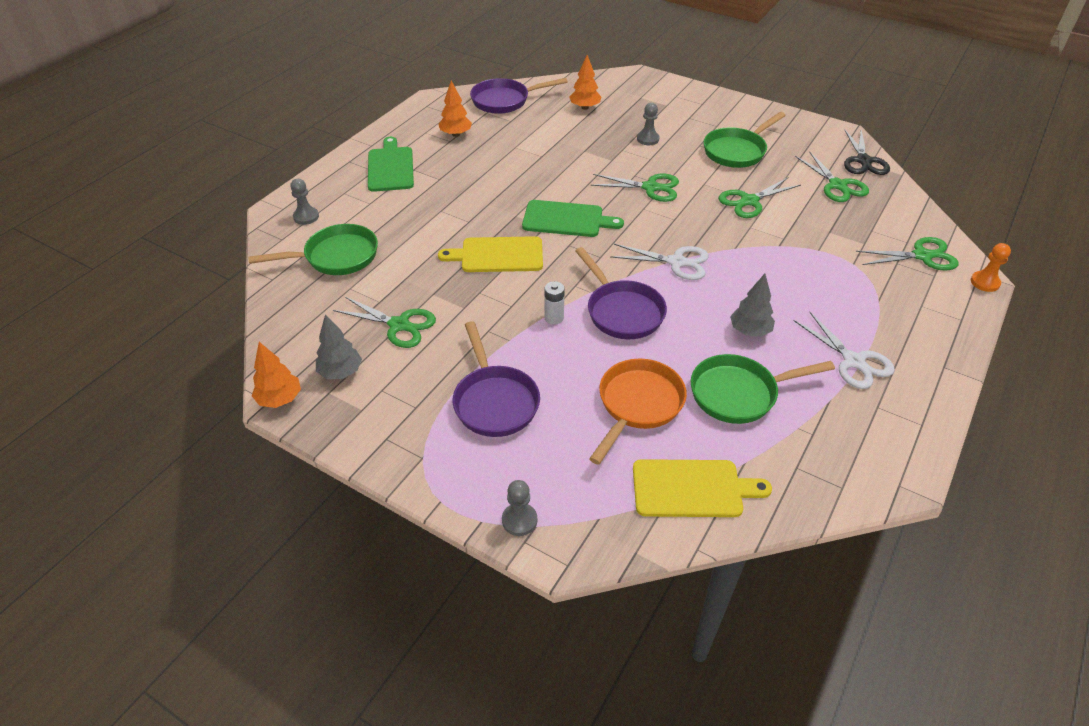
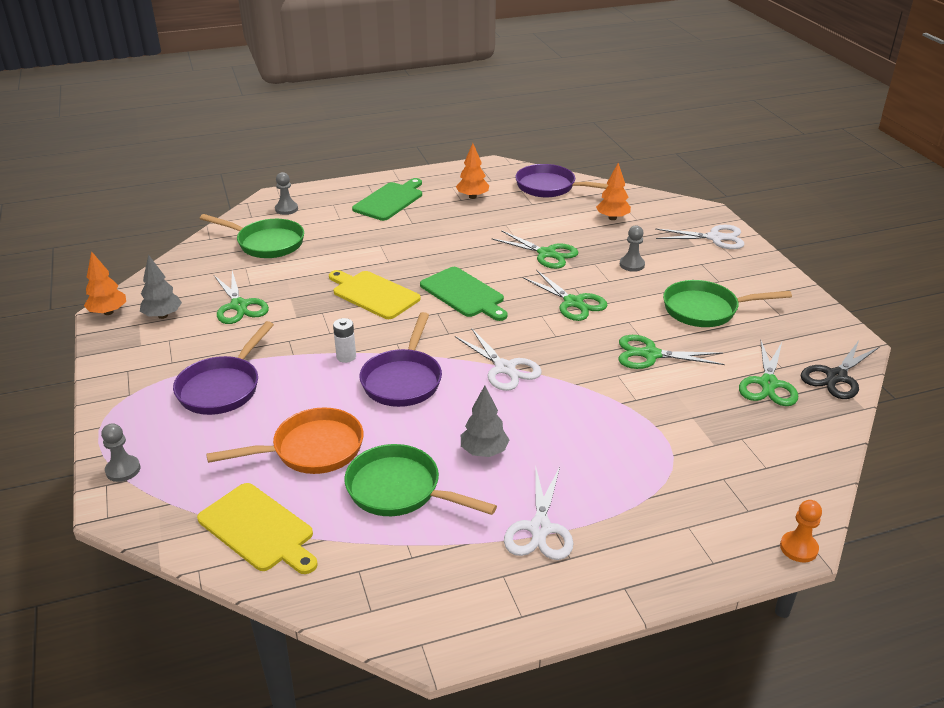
camera: 40 degrees right, 10 degrees down
green scissors [856,237,959,271] -> green scissors moved to [492,230,578,269]
none -> white scissors [655,225,745,249]

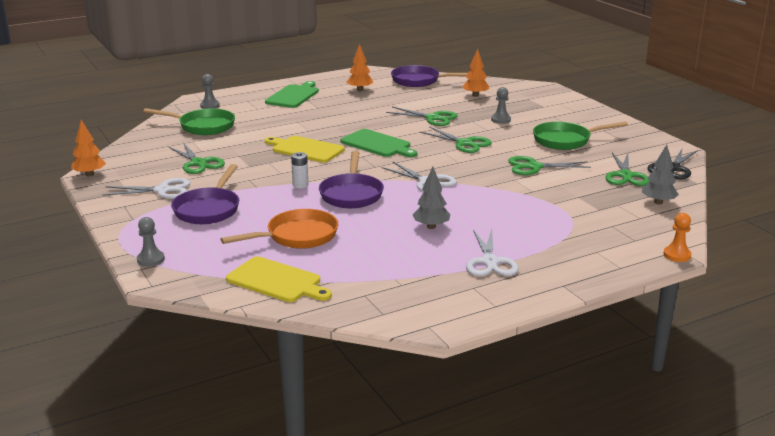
camera: 10 degrees left, 10 degrees down
grey tree [140,254,182,319] -> grey tree moved to [642,145,679,204]
green pan [344,444,497,516] -> none
white scissors [655,225,745,249] -> white scissors moved to [102,178,191,199]

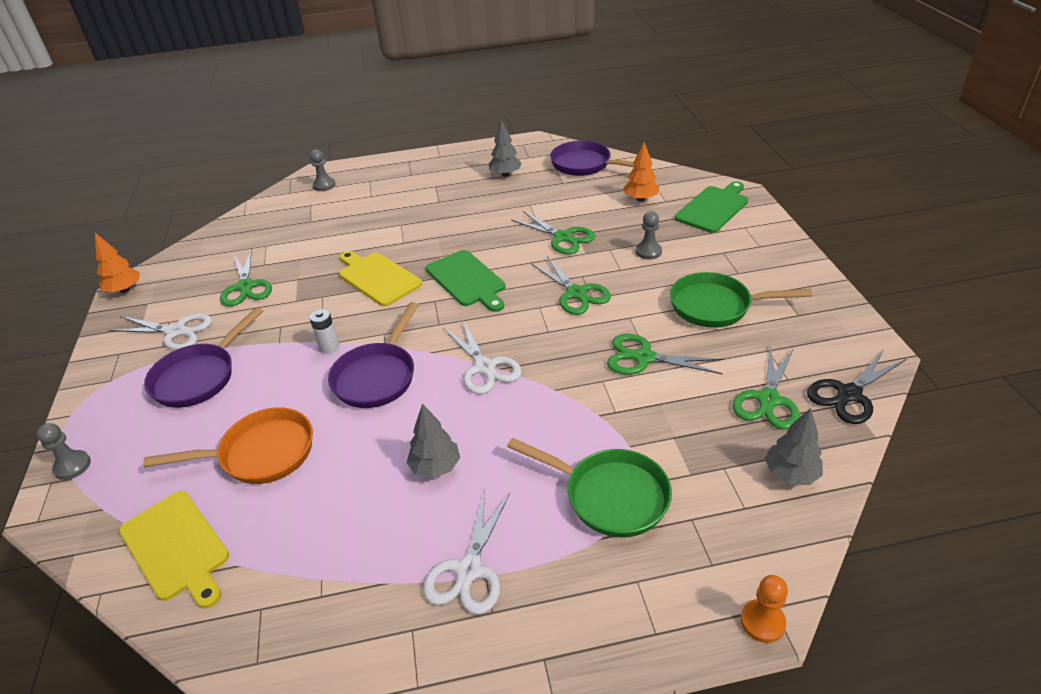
camera: 20 degrees right, 15 degrees up
green pan [143,108,235,135] -> green pan moved to [507,438,672,537]
green cutting board [265,81,319,108] -> green cutting board moved to [675,181,748,233]
orange tree [347,44,373,91] -> grey tree [489,120,522,177]

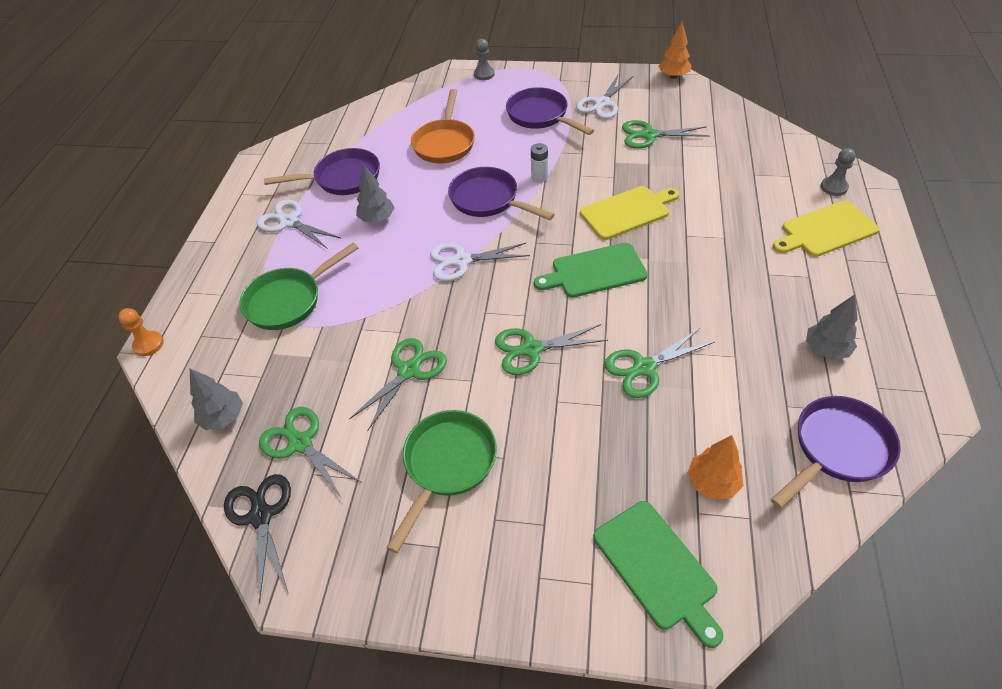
camera: 110 degrees right, 10 degrees up
yellow cutting board [119,491,229,609] -> yellow cutting board moved to [773,201,879,257]
grey pawn [636,211,662,259] -> none
none -> purple pan [264,148,380,195]

